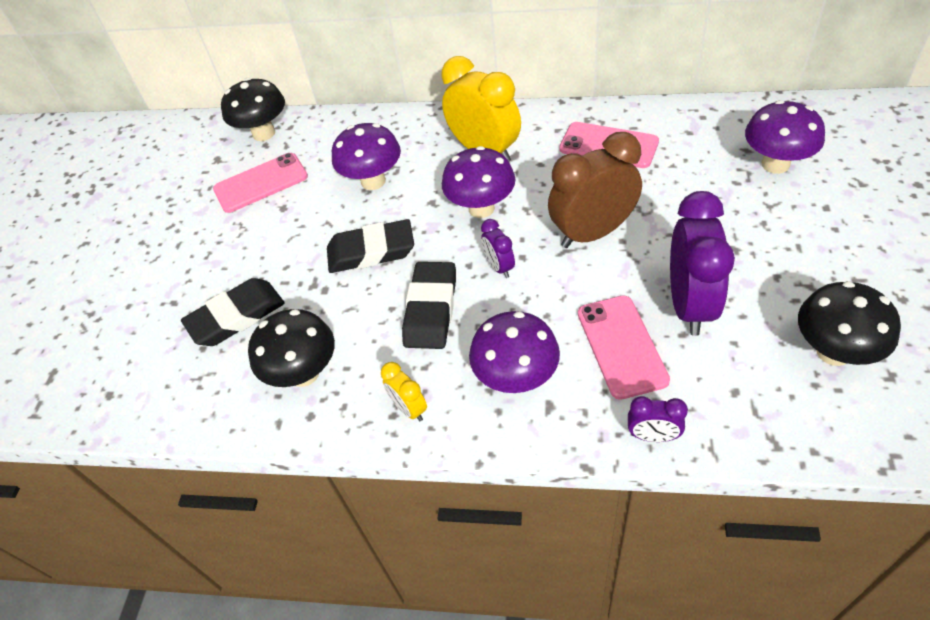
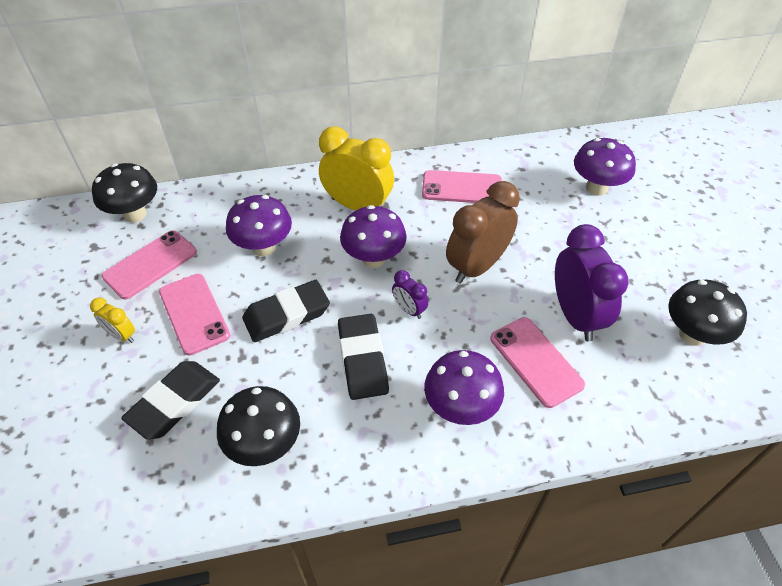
camera: 25 degrees left, 0 degrees up
yellow clock [381,362,427,421] -> yellow clock moved to [90,298,135,343]
purple clock [628,396,688,442] -> none
none -> pink phone [159,274,230,355]

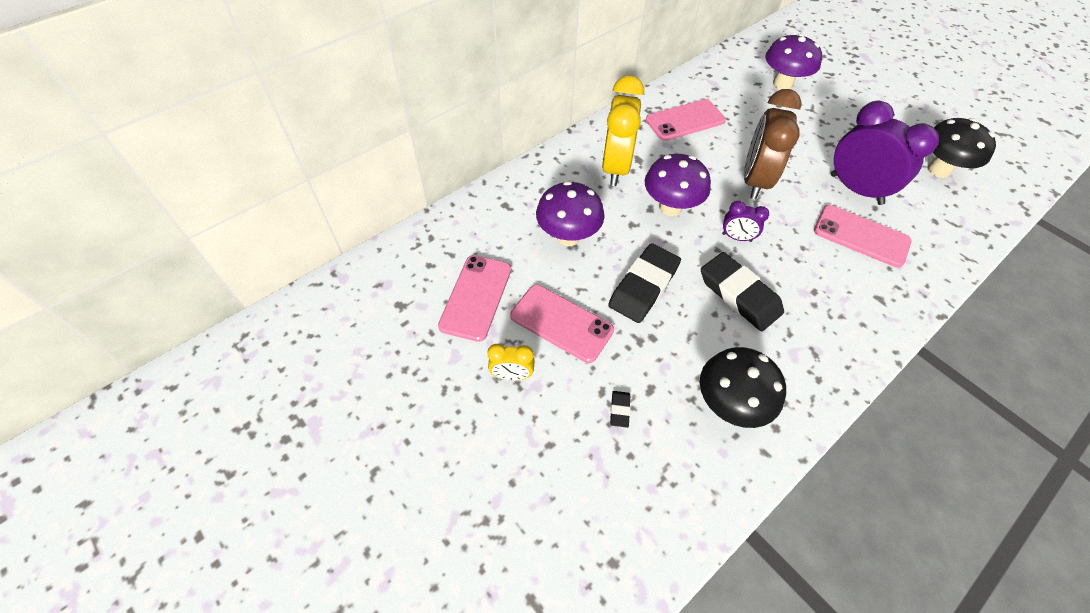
camera: 30 degrees left, 5 degrees up
black mushroom [92,163,157,223] -> none
black eraser [121,361,220,440] -> black eraser [610,391,630,428], size x0.42
yellow clock [319,126,394,210] -> yellow clock turned 75 degrees counterclockwise [602,75,644,186]
purple mushroom [424,350,504,425] -> none

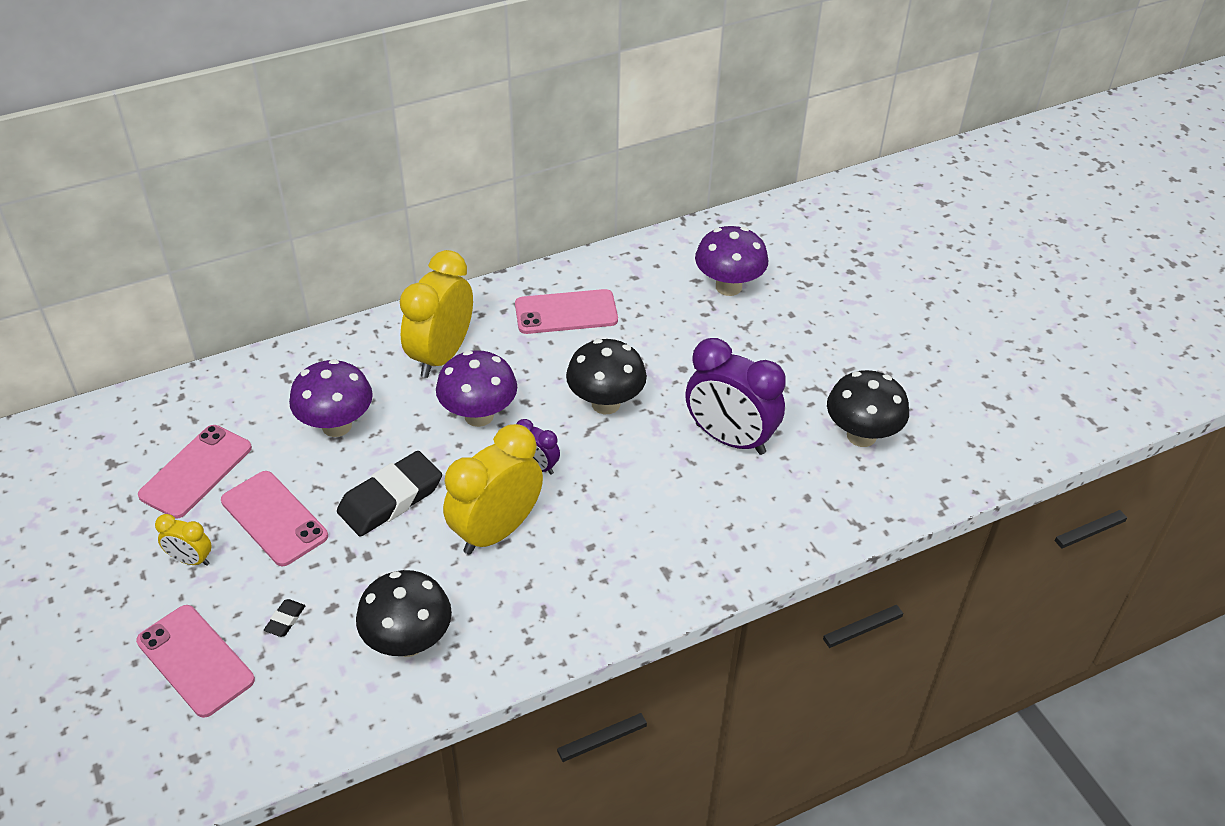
camera: 15 degrees right, 10 degrees down
black eraser [701,252,784,332] -> yellow clock [443,424,543,555]
brown clock [744,89,802,199] -> black mushroom [566,339,647,414]
pink phone [814,205,912,268] -> pink phone moved to [136,605,255,718]
purple clock [831,101,939,205] -> purple clock turned 150 degrees clockwise [685,338,786,455]

